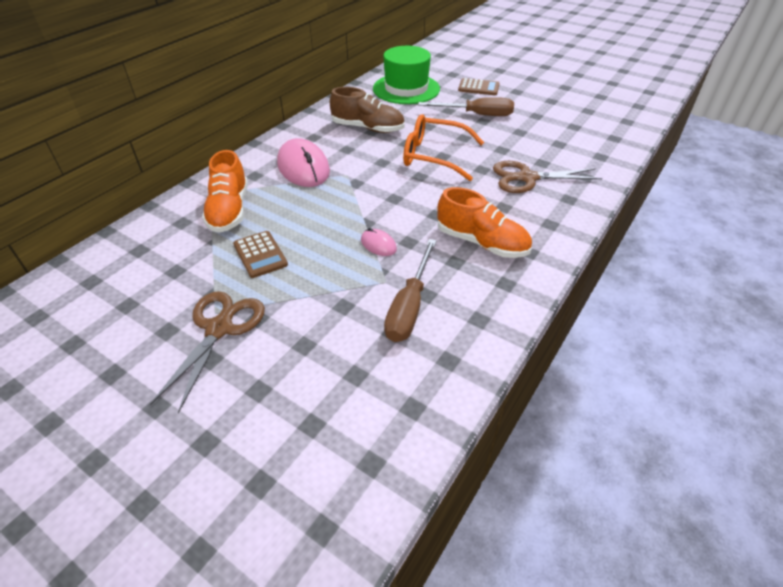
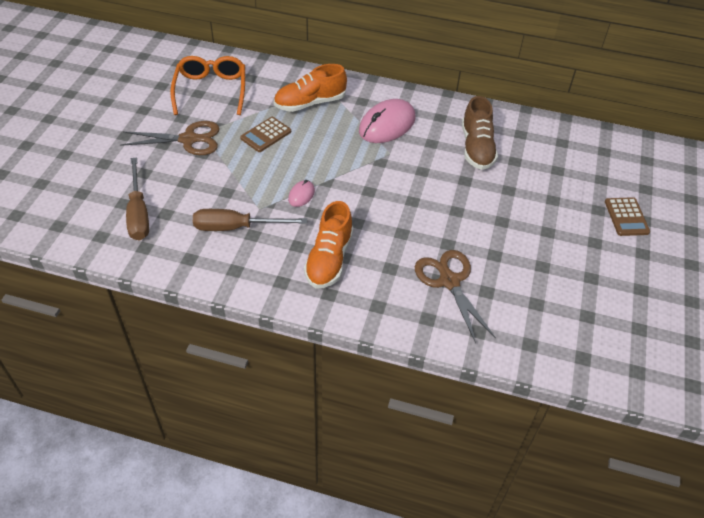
camera: 70 degrees right, 5 degrees up
green hat [373,46,440,104] -> none
orange glasses [403,114,484,181] -> orange glasses moved to [171,56,245,115]
brown screwdriver [418,97,514,116] -> brown screwdriver moved to [126,157,149,240]

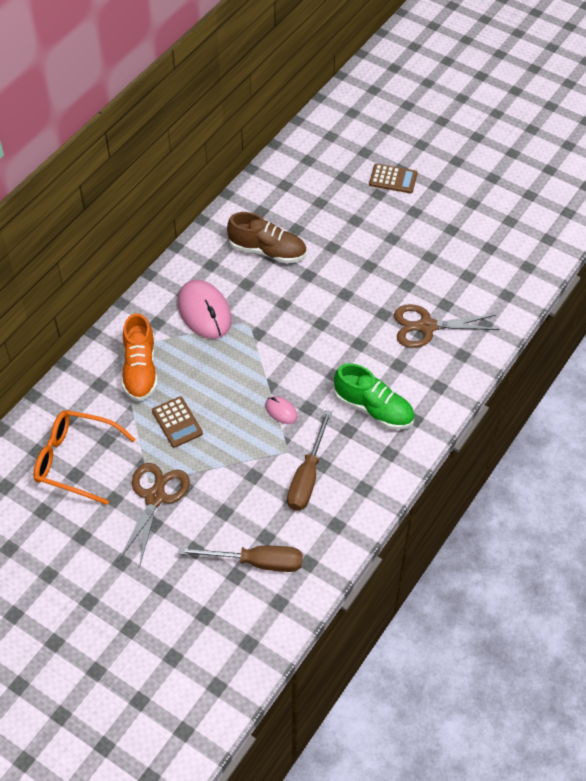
camera: 70 degrees left, 5 degrees up
orange shoe [304,201,353,289] -> green shoe [334,363,415,430]

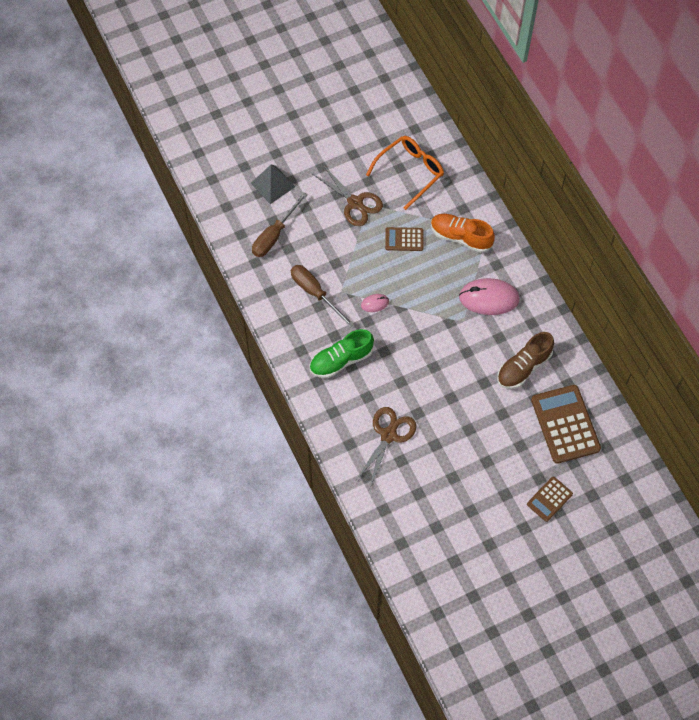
camera: 120 degrees right, 10 degrees up
none -> grey pyramid [251,165,295,204]
none -> brown calculator [531,385,601,464]

